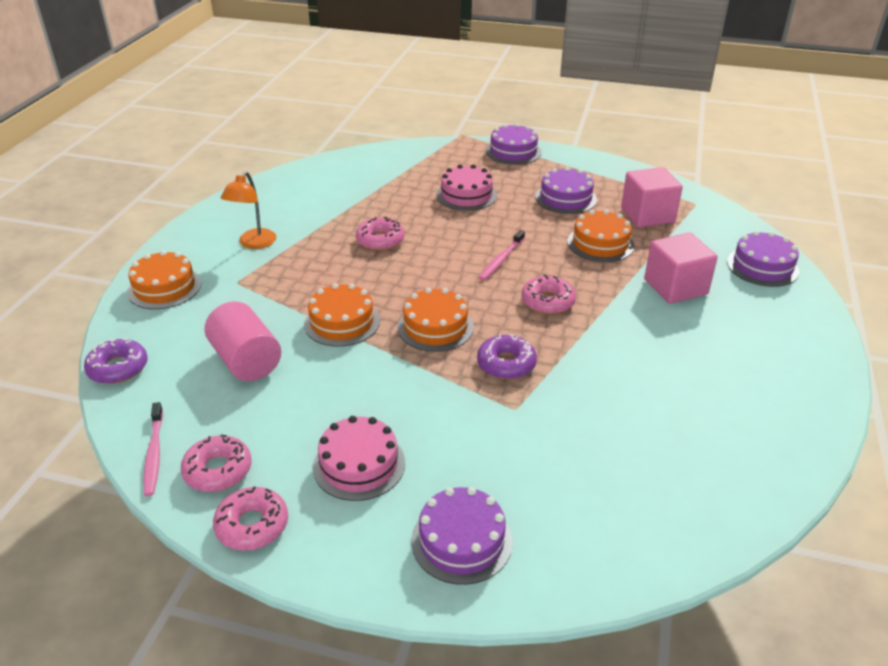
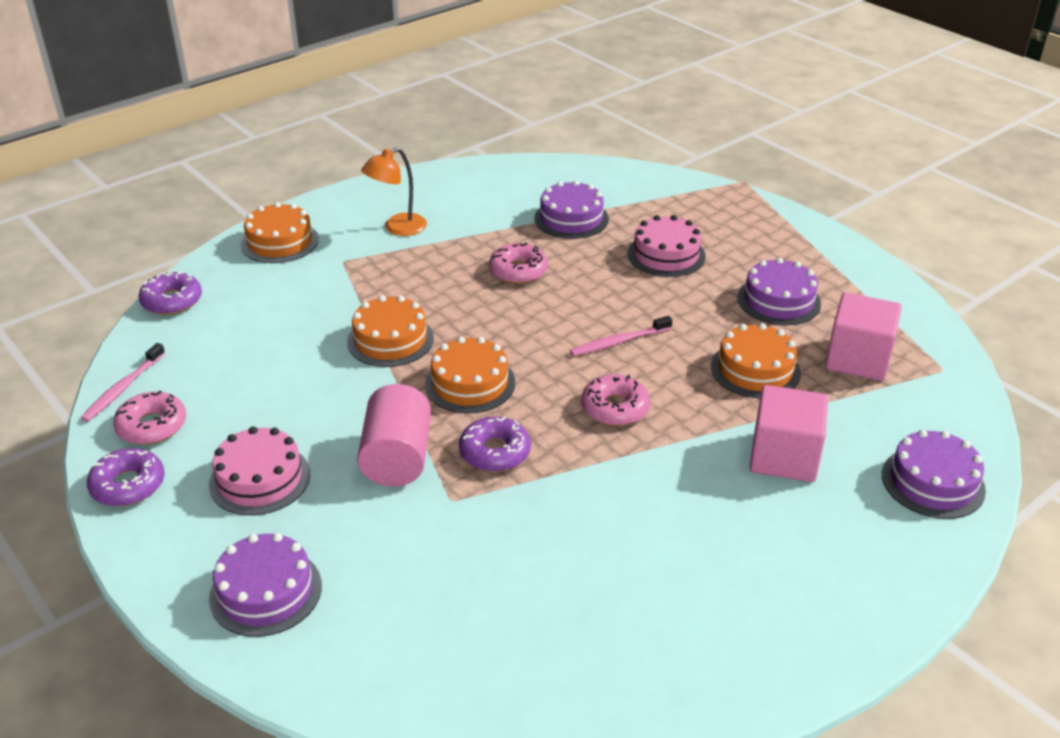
camera: 35 degrees right, 0 degrees up
pink cylinder [205,301,281,381] -> pink cylinder moved to [357,384,431,487]
pink donut [213,487,288,550] -> purple donut [87,448,165,506]
purple cake [486,123,542,165] -> purple cake moved to [534,180,609,239]

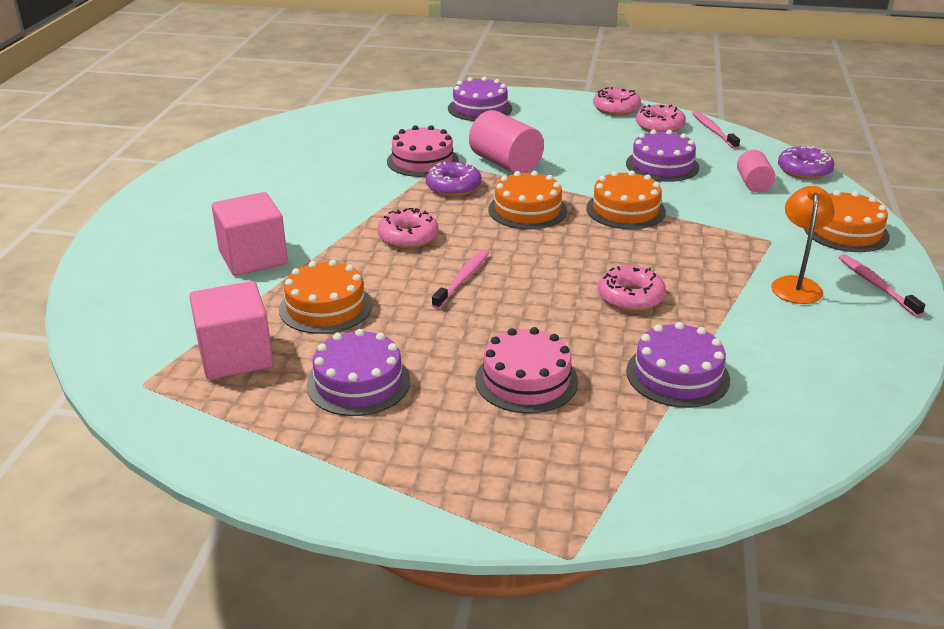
camera: 140 degrees right, 5 degrees down
purple donut [87,448,165,506] -> pink donut [593,87,641,115]
pink cake [209,426,310,515] -> pink cake moved to [387,125,459,177]
purple cake [882,430,986,519] -> purple cake moved to [626,130,699,182]
none -> pink cylinder [737,150,776,192]
none -> pink toothbrush [839,254,925,317]

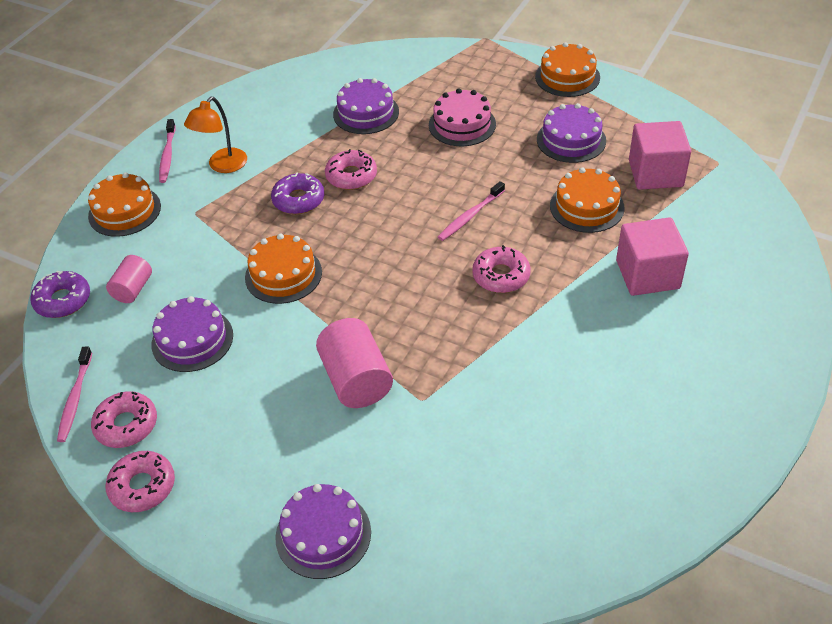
camera: 160 degrees left, 15 degrees up
pink cake [387,125,459,177] -> none
purple donut [426,162,482,197] -> purple donut moved to [271,173,324,214]
orange cake [488,171,567,230] -> orange cake moved to [535,42,600,97]

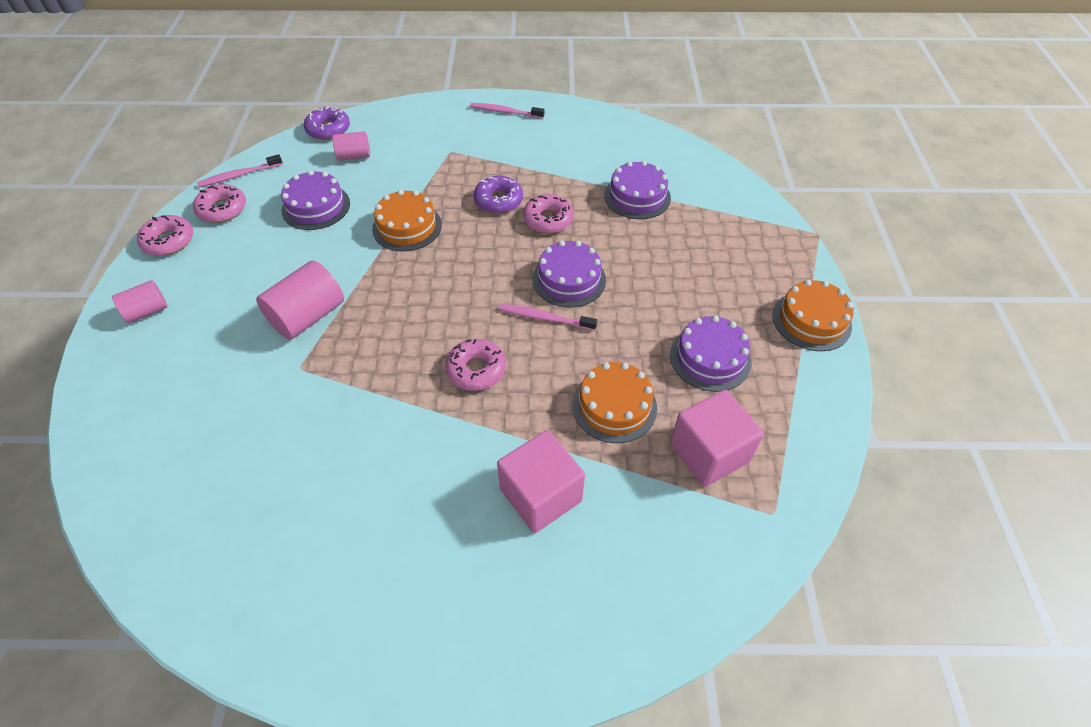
camera: 60 degrees right, 5 degrees up
orange cake [88,173,161,237] -> none
pink toothbrush [159,119,176,183] -> pink toothbrush turned 45 degrees clockwise [470,103,544,119]
orange lamp [184,97,247,173] -> none
purple cake [275,484,371,579] -> purple cake moved to [533,240,606,307]
pink cake [429,88,496,146] -> none
none -> pink cylinder [112,280,168,323]

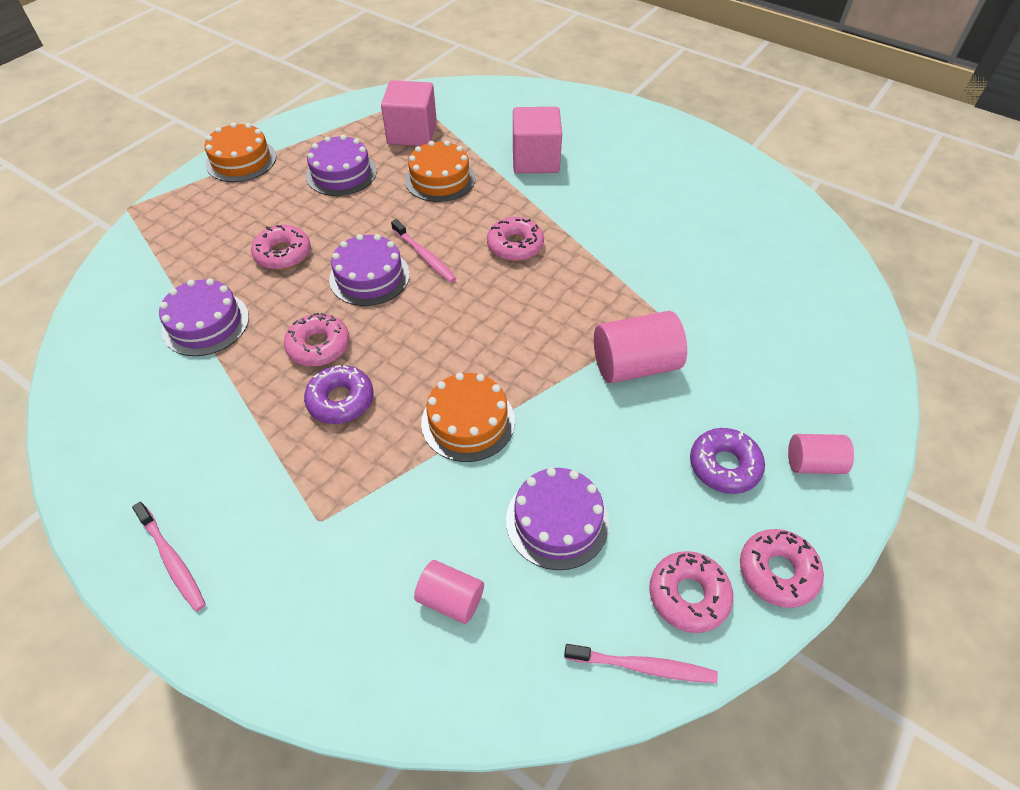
camera: 145 degrees left, 0 degrees up
purple donut [304,106,350,140] -> purple donut moved to [690,428,765,494]
none -> pink donut [251,225,311,270]

